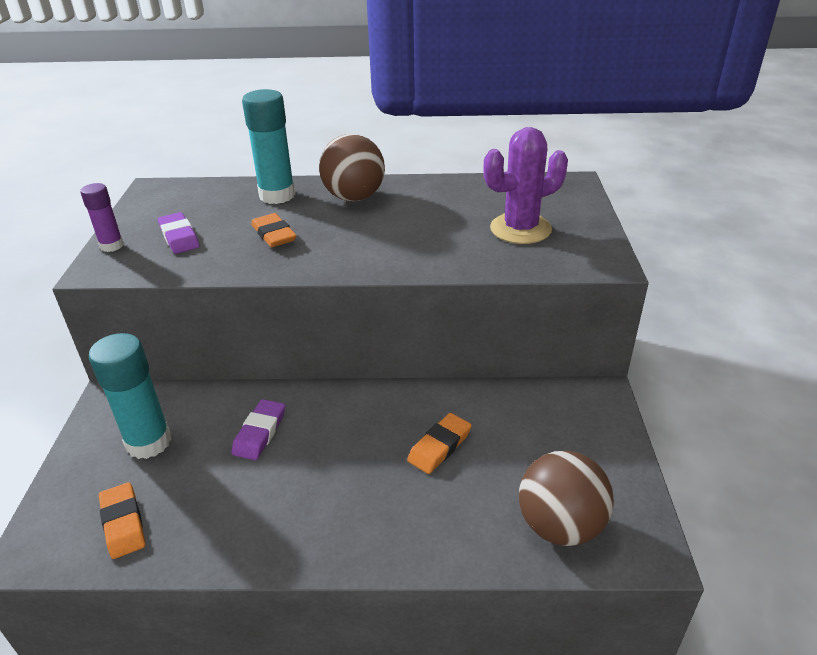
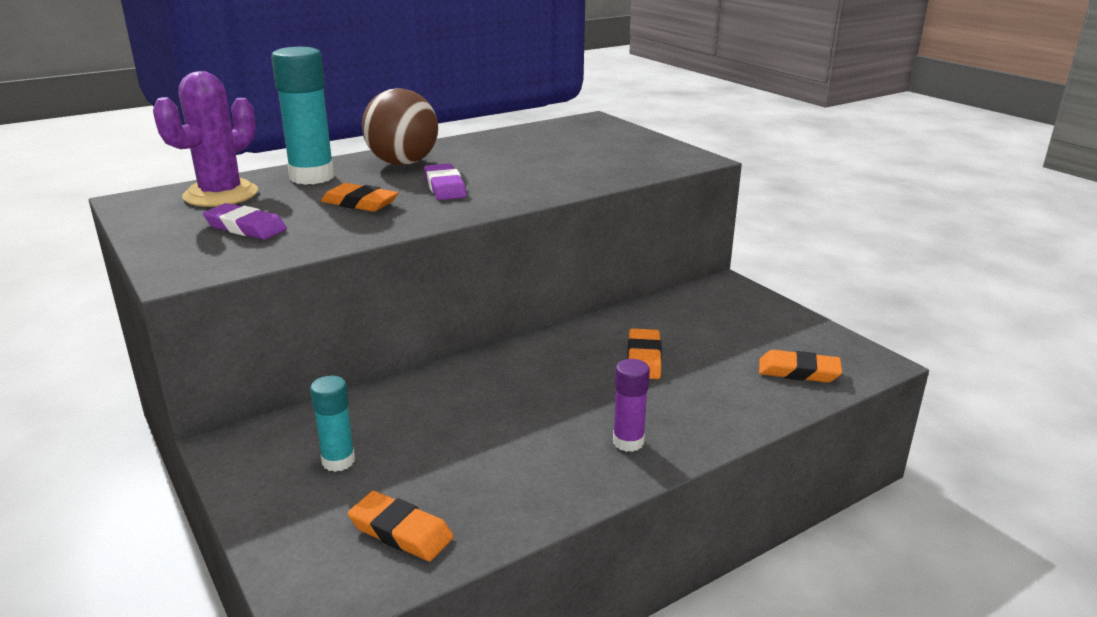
camera: 35 degrees left, 10 degrees down
purple glue stick [80,183,124,252] -> purple glue stick moved to [613,359,650,452]
turquoise glue stick [89,333,171,459] -> turquoise glue stick [310,376,355,472], size x0.57
purple eraser [231,399,285,460] -> purple eraser moved to [424,163,467,200]
purple cactus [483,127,568,244] -> purple cactus moved to [153,71,258,207]
brown ball [519,451,614,546] -> orange eraser [759,350,842,383]

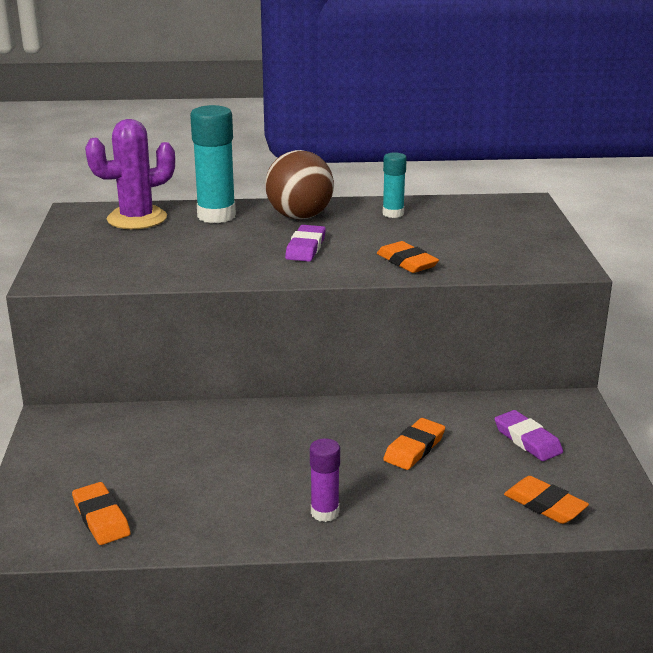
camera: 30 degrees right, 0 degrees up
purple eraser [203,203,287,240] -> purple eraser moved to [495,410,563,461]
turquoise glue stick [310,376,355,472] -> turquoise glue stick moved to [383,152,407,218]
orange eraser [321,183,398,212] -> orange eraser moved to [377,241,439,273]

